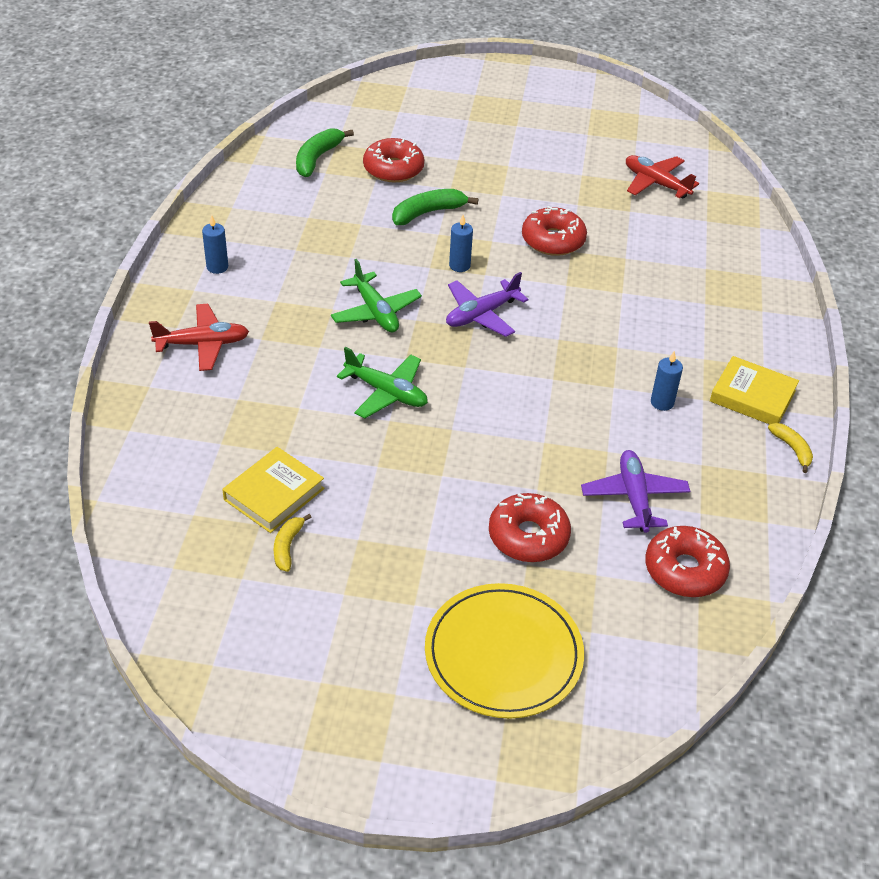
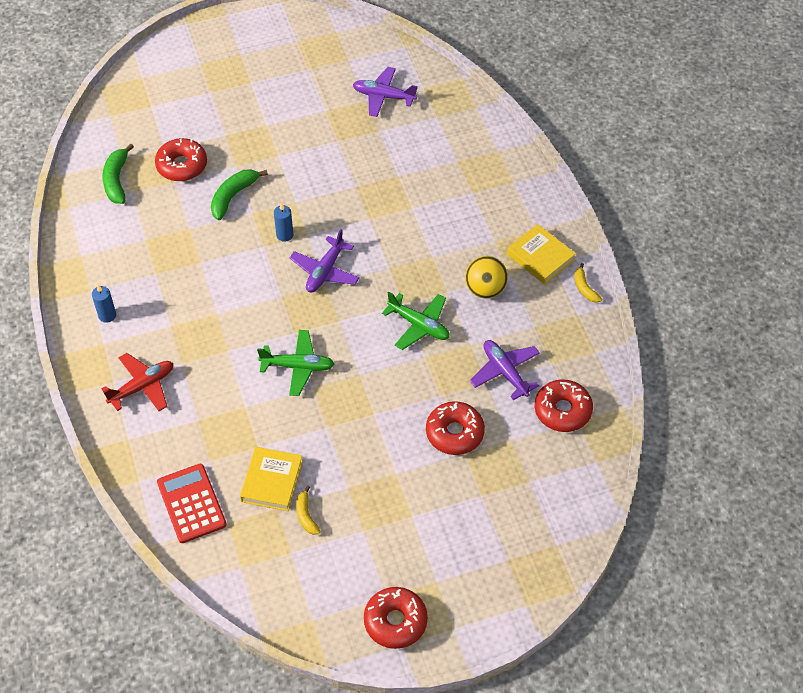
camera: 25 degrees left, 10 degrees up
green plane [331,259,422,332] -> green plane moved to [382,292,450,350]
yellow plate [425,583,584,719] -> none
red donut [522,206,587,256] -> red donut moved to [364,587,428,649]
red plane [626,155,699,198] -> purple plane [353,67,418,117]
blue candle [651,351,683,411] -> yellow ball [465,256,508,299]
yellow book [710,356,799,424] -> yellow book turned 45 degrees clockwise [507,224,576,285]
yellow banana [768,423,813,473] -> yellow banana turned 150 degrees counterclockwise [575,263,602,303]
none -> red calculator [157,464,227,543]

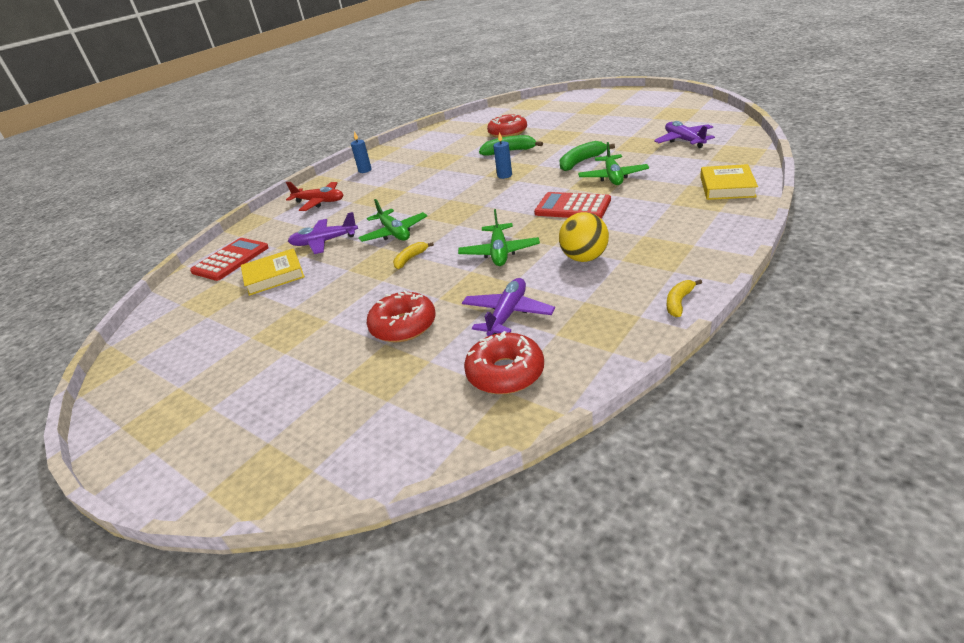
camera: 60 degrees right, 20 degrees down
green banana [102,144,134,204] -> green banana moved to [560,141,615,171]
purple plane [290,229,360,292] -> purple plane moved to [288,212,358,254]
yellow banana [296,486,321,535] -> yellow banana moved to [393,242,434,269]
red donut [364,587,428,649] -> none
yellow book [507,224,576,285] -> yellow book moved to [700,164,758,200]
none -> red calculator [534,192,611,219]
none -> green plane [578,142,649,185]

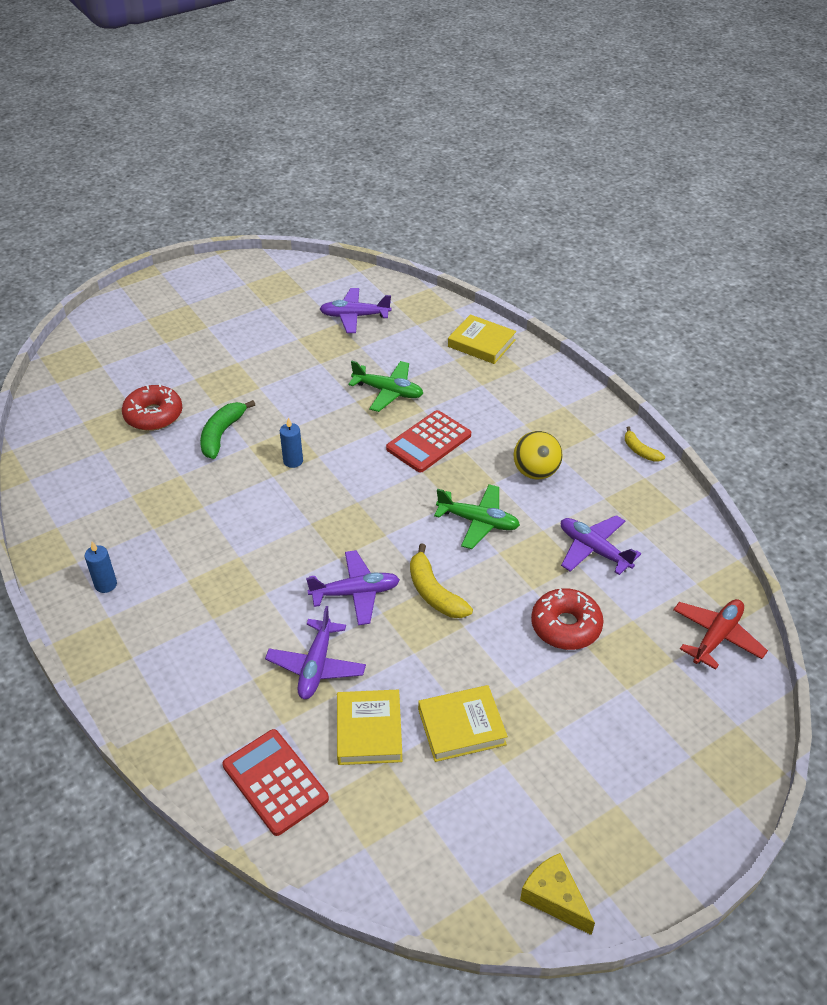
camera: 75 degrees left, 10 degrees up
red plane [286,182,343,211] -> red plane moved to [673,599,768,670]
green plane [358,199,427,242] -> purple plane [306,550,400,625]
yellow banana [393,242,434,269] -> yellow banana [410,543,473,618], size x1.64
red donut [464,331,544,394] -> none
green banana [560,141,615,171] -> none
none -> yellow book [418,685,508,762]
none -> yellow cheese [520,853,595,935]

